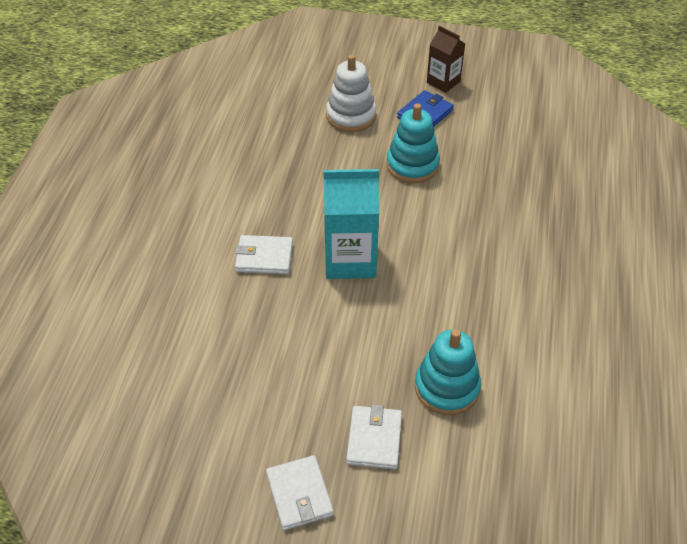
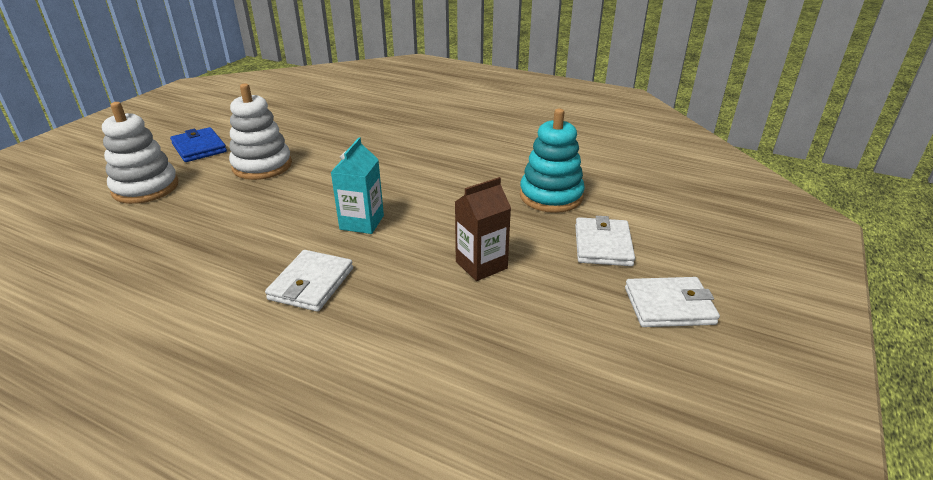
camera: 75 degrees left, 15 degrees down
turquoise carton [323,169,379,279] -> turquoise carton [331,137,384,234], size x0.59
white wallet [346,404,402,469] -> white wallet turned 75 degrees clockwise [575,216,635,266]
turquoise stacking toy [386,103,440,183] -> white stacking toy [229,83,292,180]
brown carton [427,26,465,93] -> brown carton moved to [455,177,511,281]

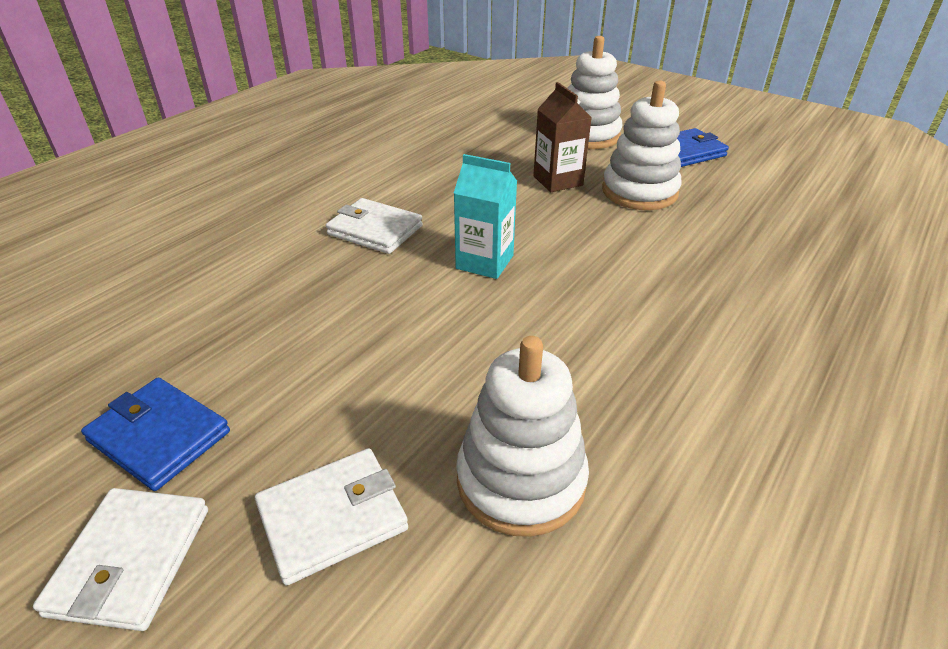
camera: 100 degrees right, 5 degrees up
brown carton [455,177,511,281] -> brown carton moved to [533,82,592,192]
turquoise stacking toy [520,109,585,213] -> white stacking toy [456,336,589,537]
white wallet [575,216,635,266] -> white wallet turned 45 degrees counterclockwise [255,448,408,586]
none -> blue wallet [81,377,230,491]

